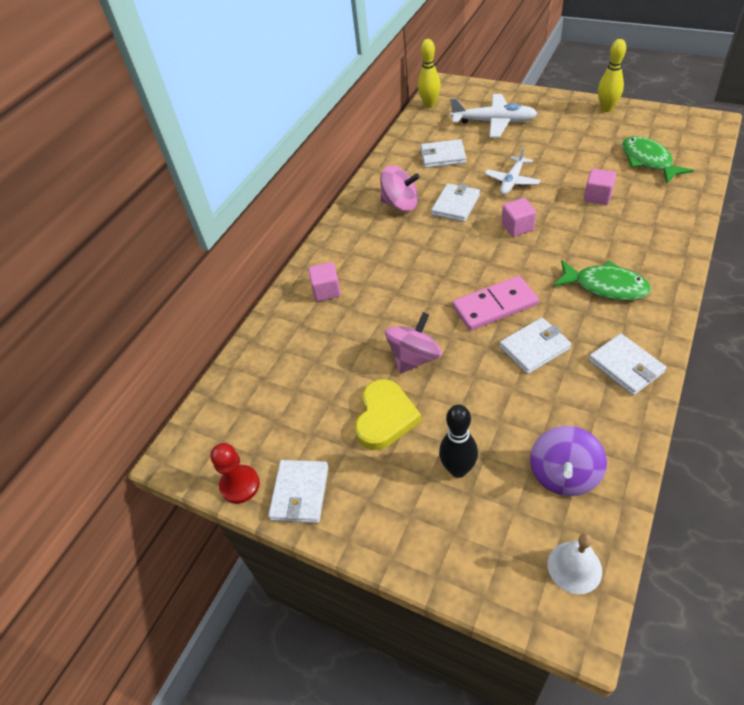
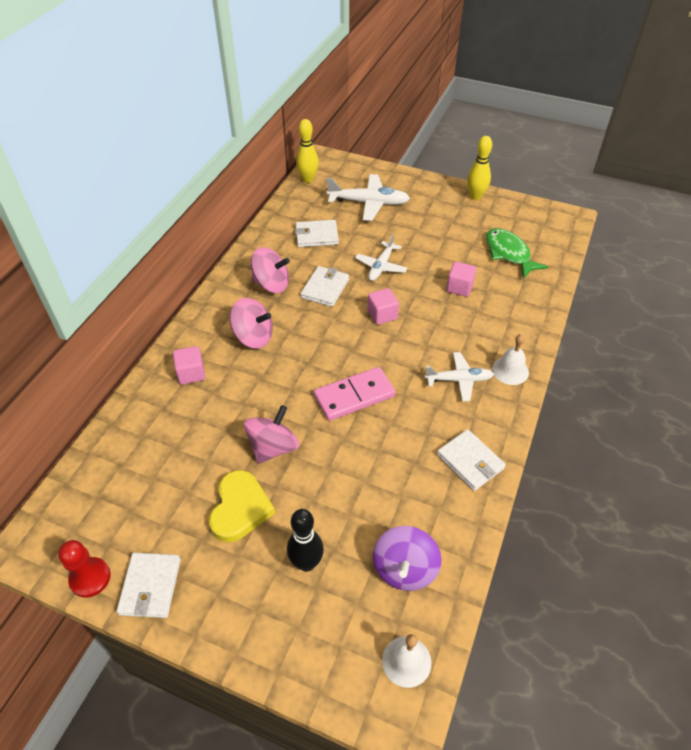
camera: 10 degrees left, 0 degrees up
white wallet [499,317,571,374] -> none
green fish [553,260,651,300] -> white plane [424,352,494,401]
none -> pink spinning top [230,298,273,349]
none -> white bell [492,334,529,385]

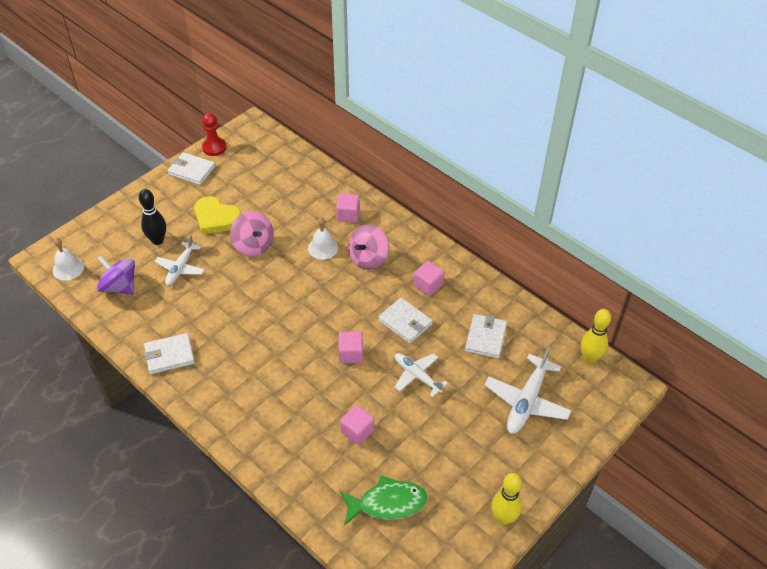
camera: 110 degrees right, 0 degrees up
pink spinning top [251,247,290,293] -> pink cube [414,261,444,296]
pink domino [314,367,396,421] -> none
white plane [424,352,494,401] -> white plane moved to [155,235,205,285]
white bell [492,334,529,385] -> white bell moved to [308,217,338,260]

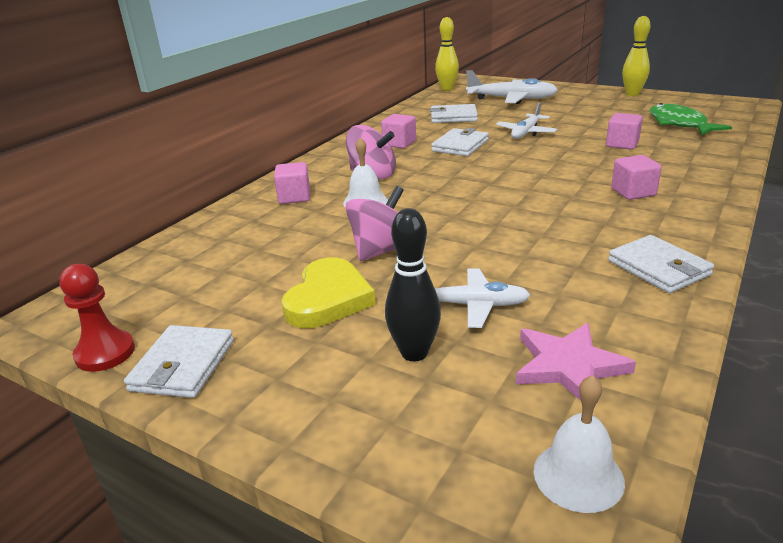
camera: 100 degrees left, 20 degrees down
purple spinning top [97,256,135,295] -> pink star [516,323,636,401]
pink cube [338,331,363,363] -> pink cube moved to [611,155,662,200]

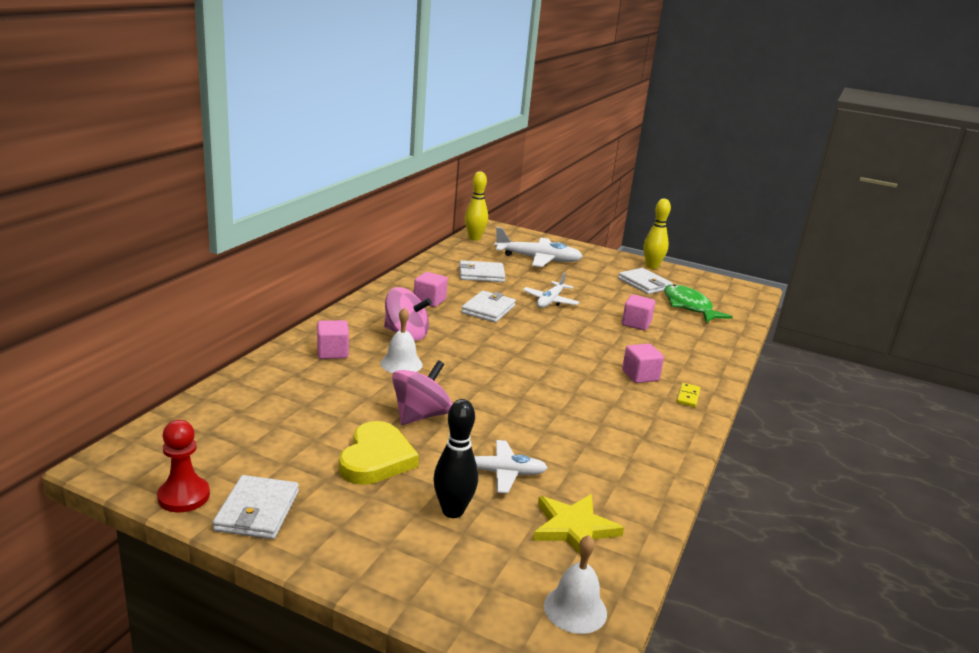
camera: 10 degrees left, 5 degrees down
pink star [516,323,636,401] -> yellow star [533,494,624,555]
white wallet [608,235,714,293] -> white wallet moved to [618,268,673,294]
none -> yellow domino [677,383,701,407]

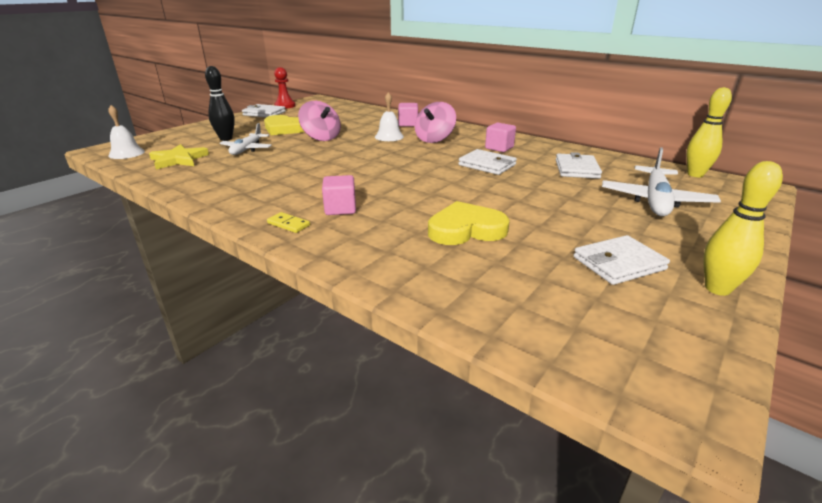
camera: 105 degrees right, 5 degrees up
white plane [523,272,580,308] -> none
pink cube [622,295,655,330] -> yellow heart [428,201,510,245]
green fish [664,285,733,322] -> none

